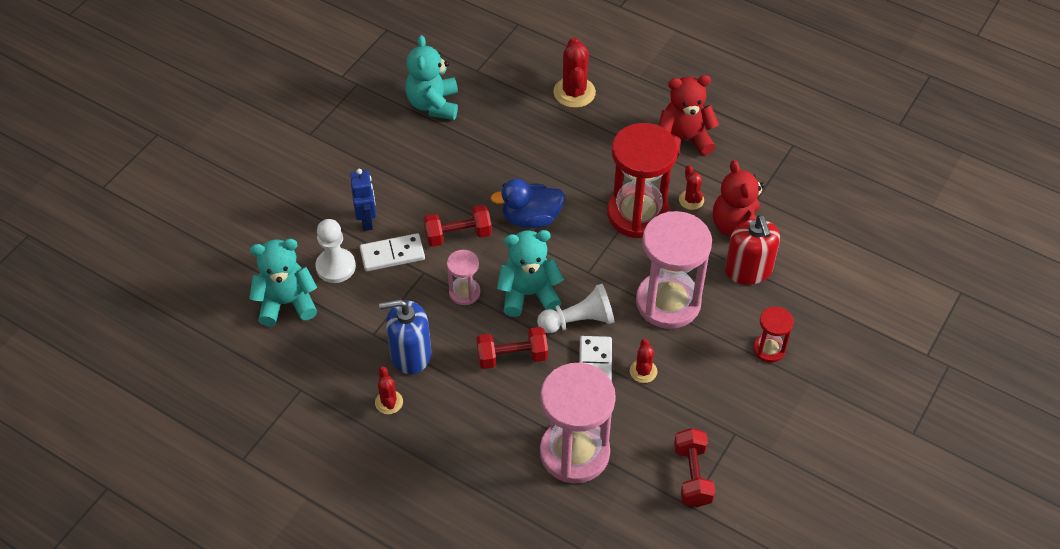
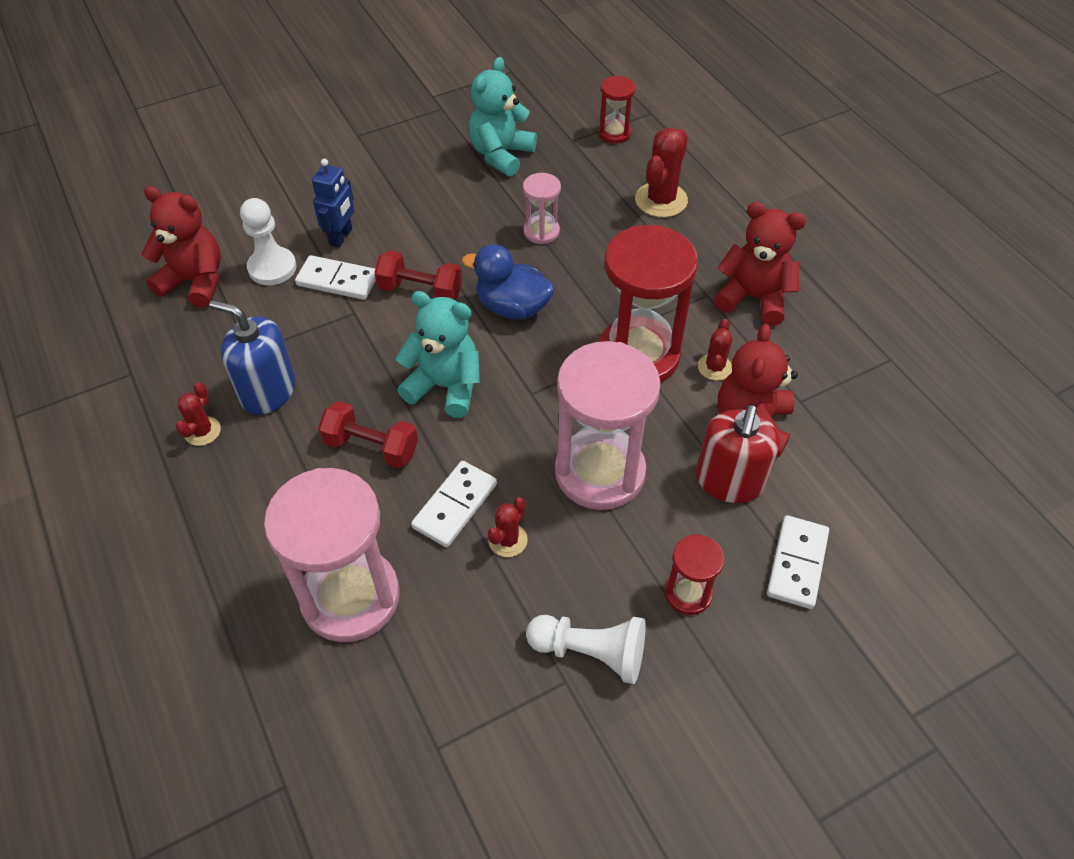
camera: 30 degrees right, 0 degrees up
turquoise teddy bear [249,239,317,326] -> red teddy bear [141,186,221,307]
pink hourglass [447,250,481,305] -> pink hourglass moved to [523,173,561,244]
white pawn [537,284,614,333] -> white pawn moved to [526,615,646,684]
red dumbbell [674,428,715,507] -> none
none -> red hourglass [598,76,636,144]
none -> white domino [767,515,829,609]

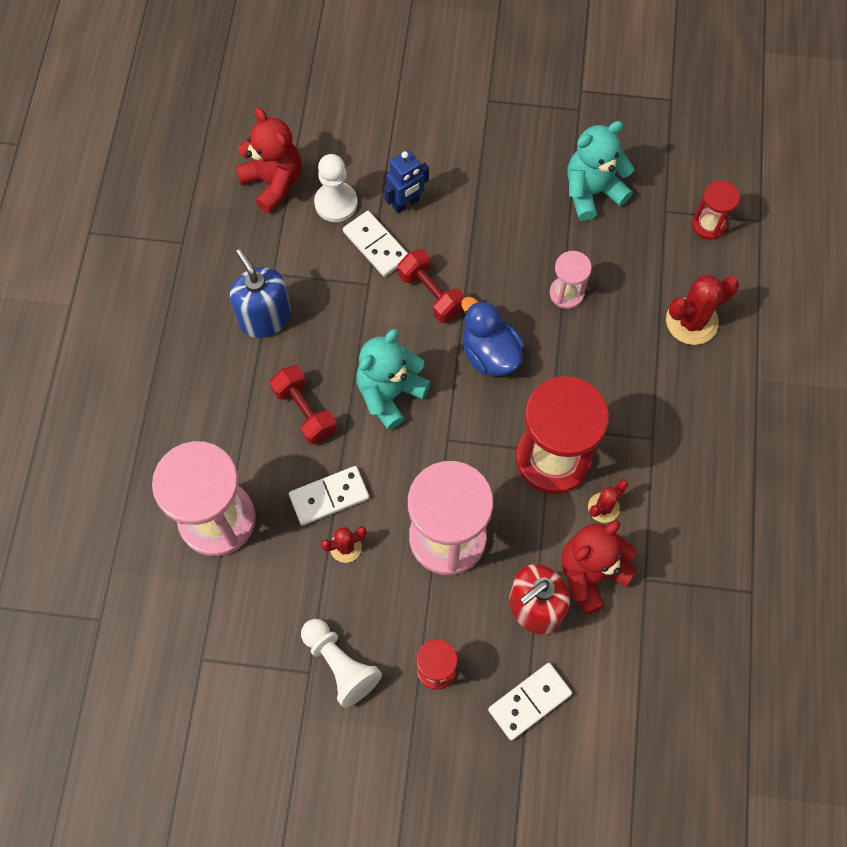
camera: 35 degrees right, 15 degrees up
red cactus [176,382,221,446] -> none
turquoise teddy bear [396,291,480,418] -> turquoise teddy bear turned 105 degrees counterclockwise [356,329,431,430]
red teddy bear [714,202,806,326] -> none

